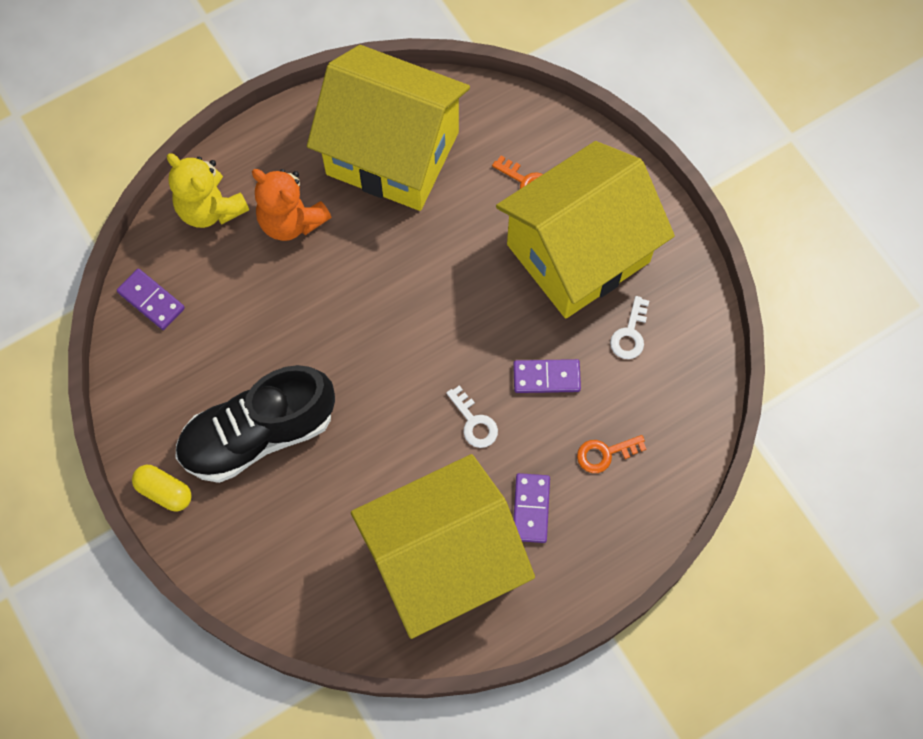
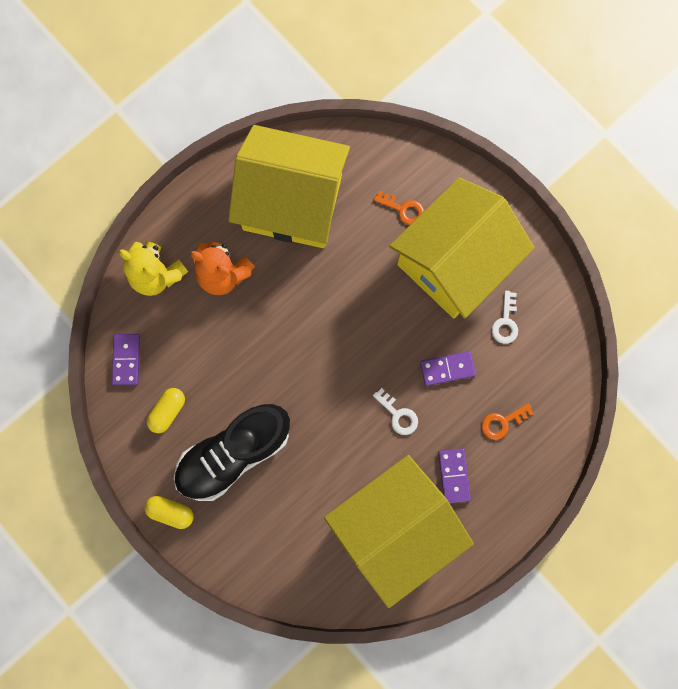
camera: 10 degrees left, 10 degrees up
purple domino [117,268,185,330] -> purple domino turned 60 degrees clockwise [112,334,140,385]
none -> yellow capsule [147,388,185,433]

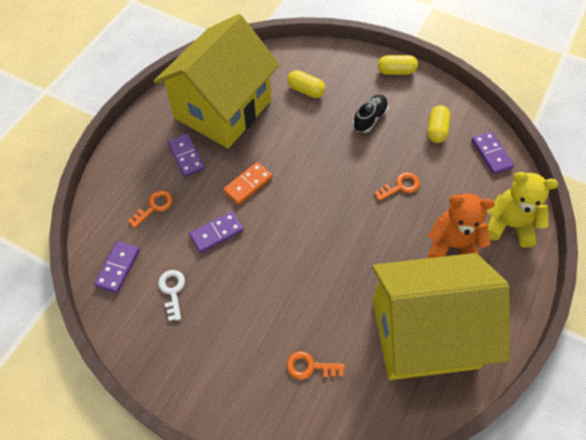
camera: 160 degrees right, 20 degrees down
black shoe [174,404,290,501] -> black shoe [353,95,388,133], size x0.46
white key [373,388,418,435] -> orange domino [223,162,273,205]
yellow house [389,177,534,318] -> none
none -> purple domino [94,241,140,293]
none -> yellow capsule [287,70,325,98]
none -> orange key [374,172,420,201]

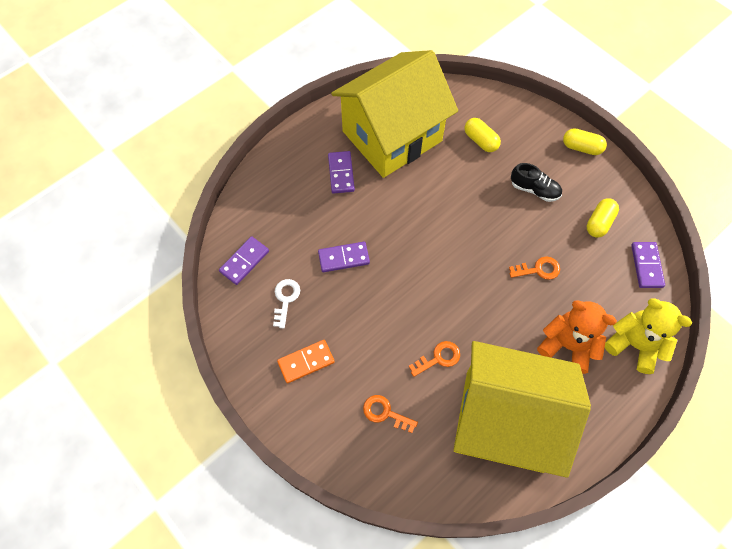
camera: 20 degrees right, 5 degrees up
orange key [128,190,173,228] -> orange key moved to [409,341,460,377]
orange domino [223,162,273,205] -> orange domino moved to [277,340,335,383]
black shoe [353,95,388,133] -> black shoe turned 60 degrees clockwise [511,163,562,202]

